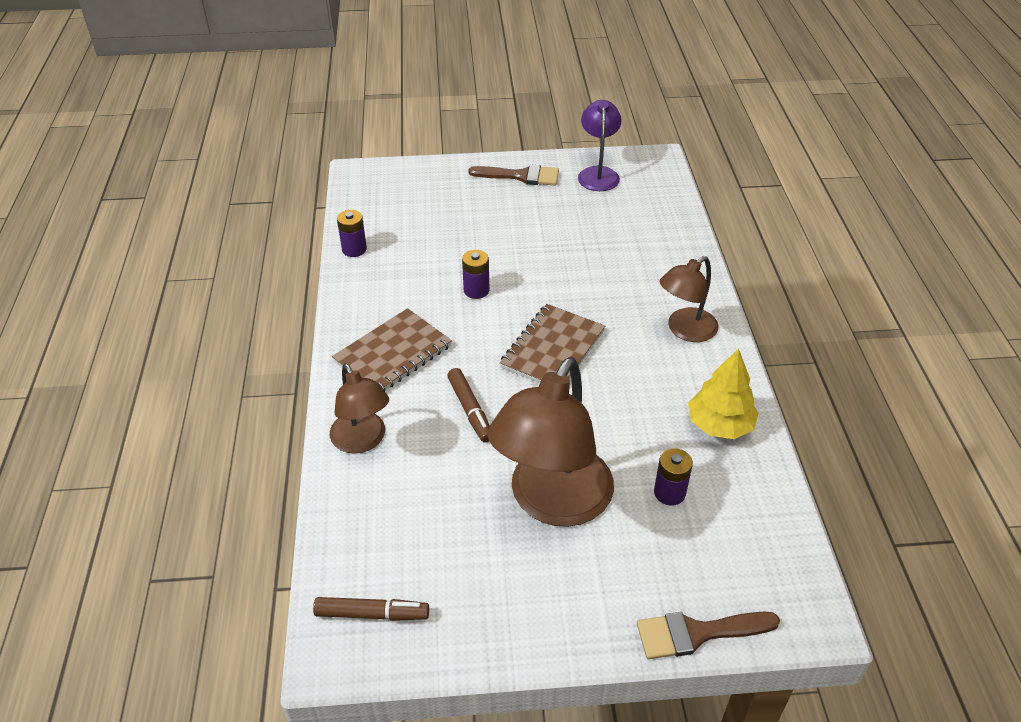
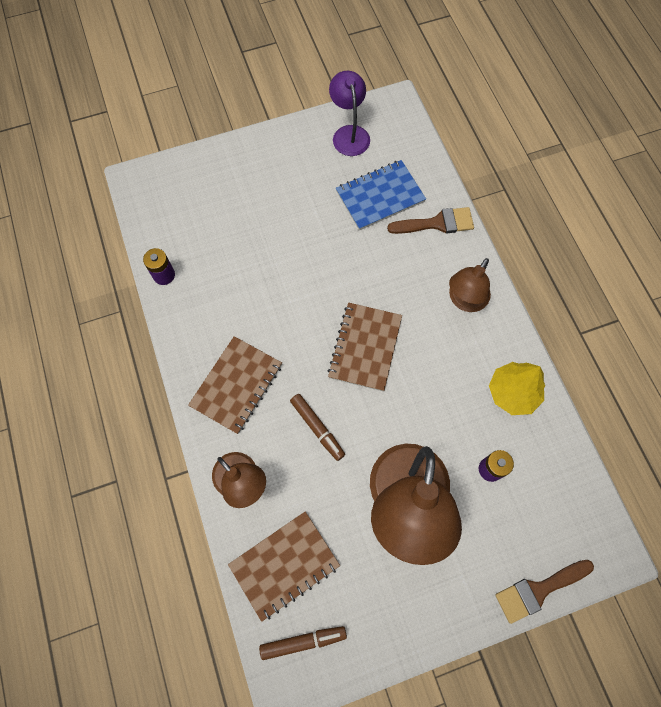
camera: 15 degrees left, 25 degrees up
purple battery [462,250,489,299] -> none
brown brush [468,164,559,185] -> brown brush moved to [387,207,474,234]
none -> brown notebook [228,511,340,622]
none -> blue notebook [336,160,426,230]

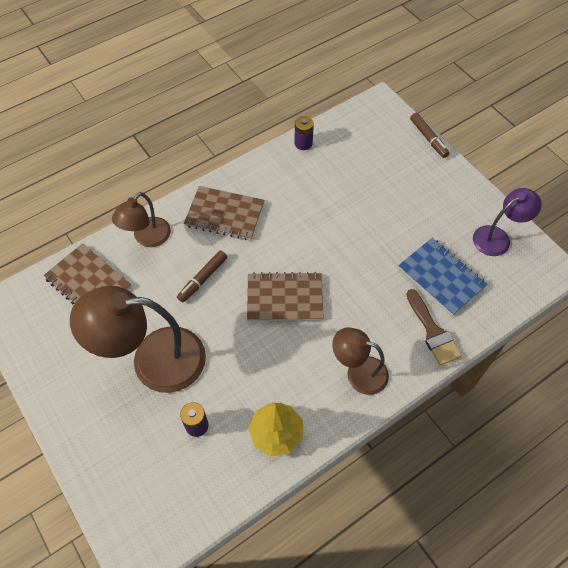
camera: 75 degrees right, 10 degrees down
brown marker [259,626,347,660] -> brown marker moved to [410,113,449,158]
brown brush [496,560,594,624] -> none

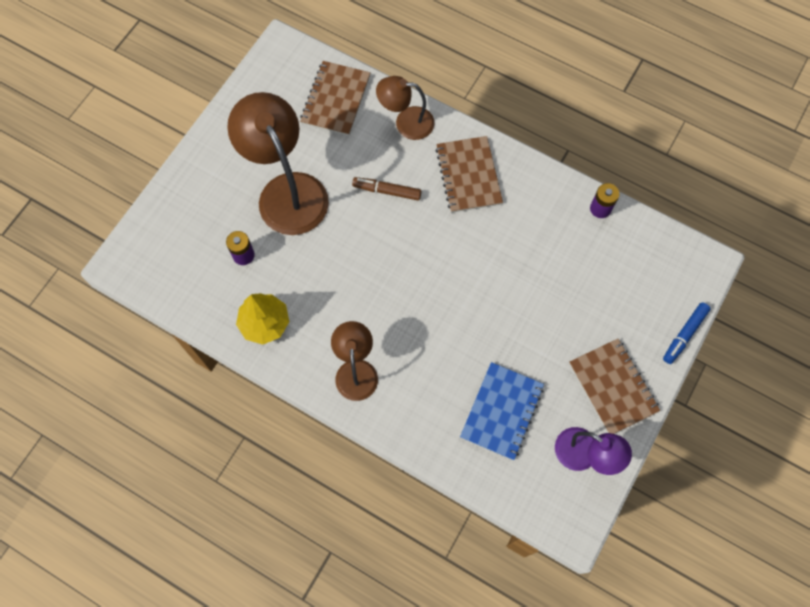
camera: 65 degrees right, 10 degrees up
brown notebook [247,272,324,321] -> brown notebook moved to [569,339,660,434]
brown brush [406,289,462,366] -> none
brown marker [410,113,449,158] -> blue marker [663,302,711,364]

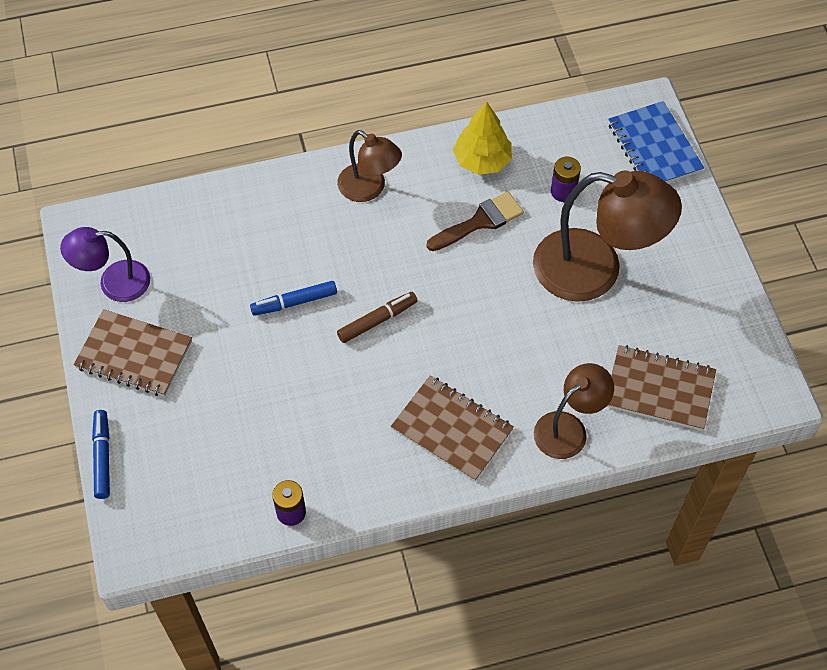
camera: 135 degrees right, 10 degrees down
brown notebook [300,61,370,136] -> brown notebook turned 45 degrees counterclockwise [606,345,716,431]
brown marker [352,177,422,200] -> brown marker moved to [337,292,418,343]
blue notebook [460,362,544,460] -> blue notebook moved to [608,101,704,183]
none -> blue marker [250,281,337,316]
none -> brown brush [427,191,524,251]

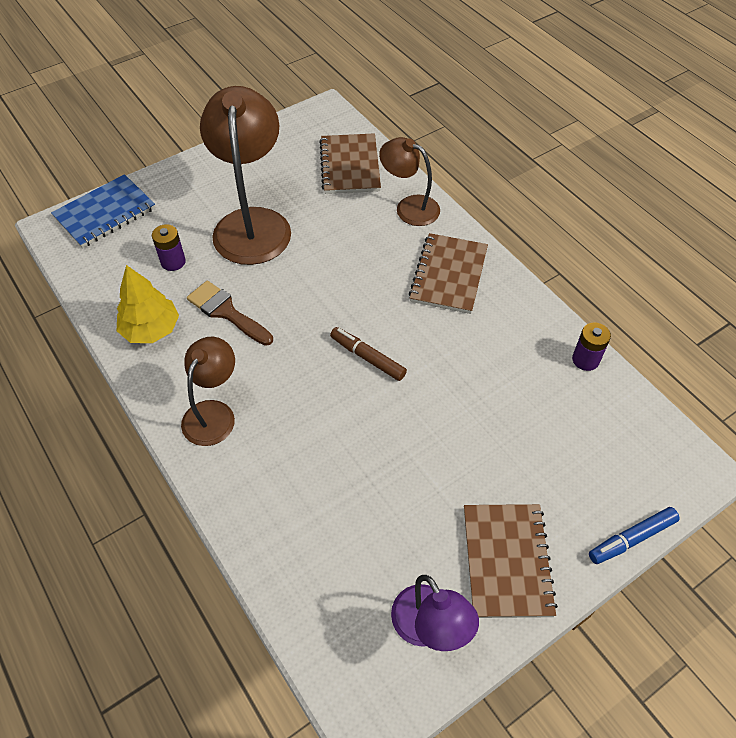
camera: 110 degrees left, 5 degrees down
blue marker [250,281,337,316] -> none

